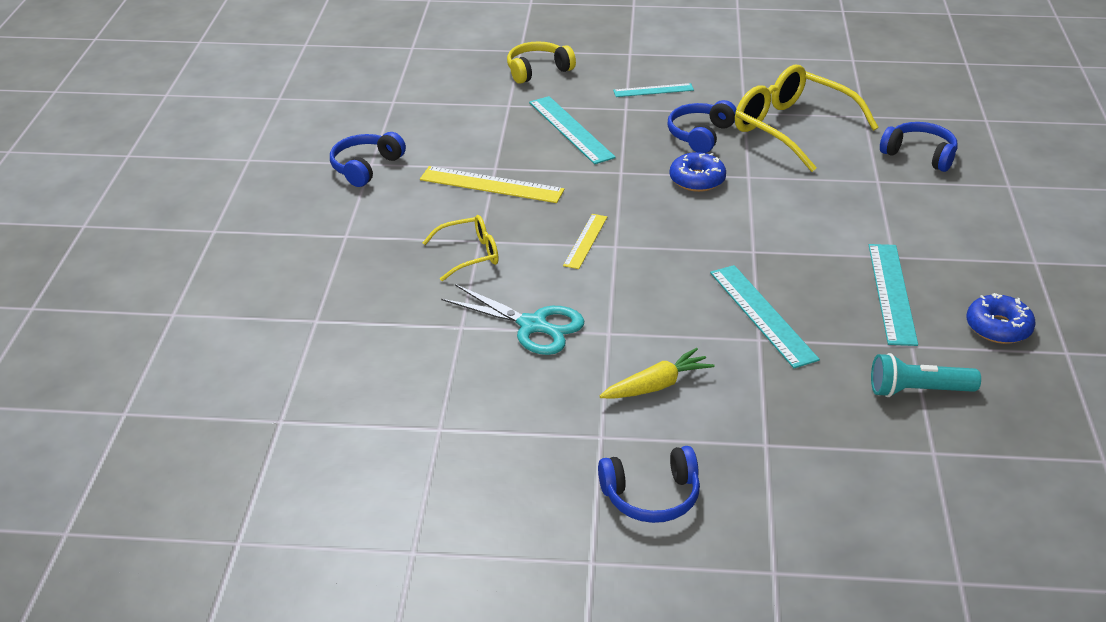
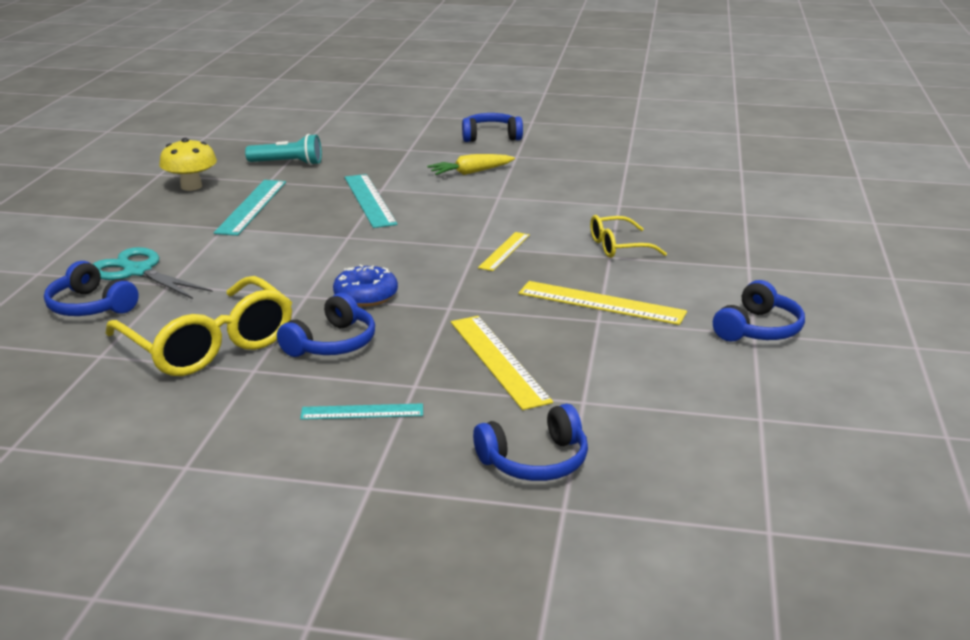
camera: 175 degrees left, 10 degrees down
turquoise scissors [441,284,585,355] -> turquoise scissors moved to [93,247,213,299]
yellow headphones [507,41,576,84] -> blue headphones [473,404,588,481]
turquoise ruler [529,96,616,164] -> yellow ruler [451,316,553,410]
blue donut [966,293,1036,344] -> yellow mushroom [159,138,217,191]

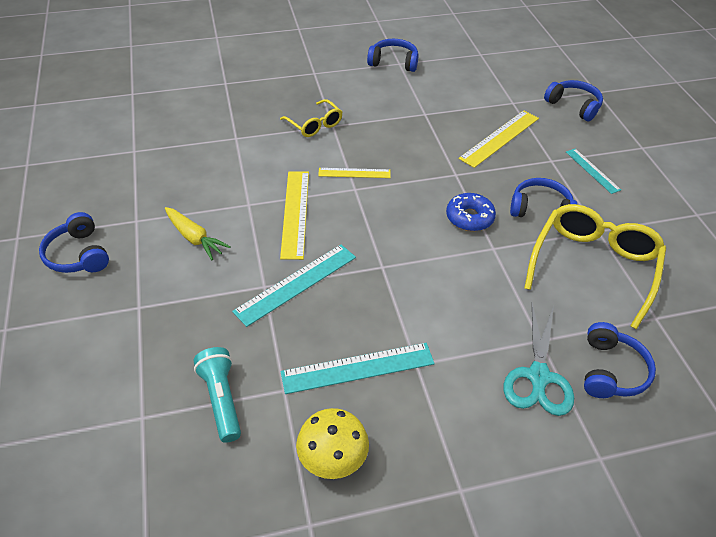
camera: 115 degrees left, 20 degrees up
yellow ruler [519,281,687,325] -> yellow ruler moved to [280,171,309,260]

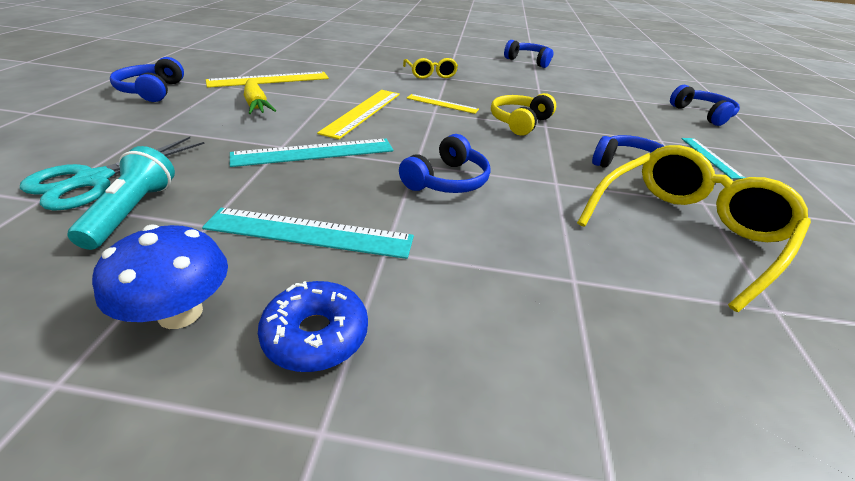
camera: 20 degrees right, 10 degrees down
yellow mushroom [296,408,369,479] -> blue mushroom [92,225,228,329]
blue donut [446,193,496,231] -> blue donut moved to [258,281,368,372]
yellow ruler [459,110,539,168] -> yellow ruler moved to [206,72,329,88]
turquoise scissors [504,304,574,416] -> turquoise scissors moved to [20,137,205,211]
blue headphones [584,322,656,398] -> blue headphones moved to [399,134,491,193]
none -> yellow headphones [491,93,556,136]

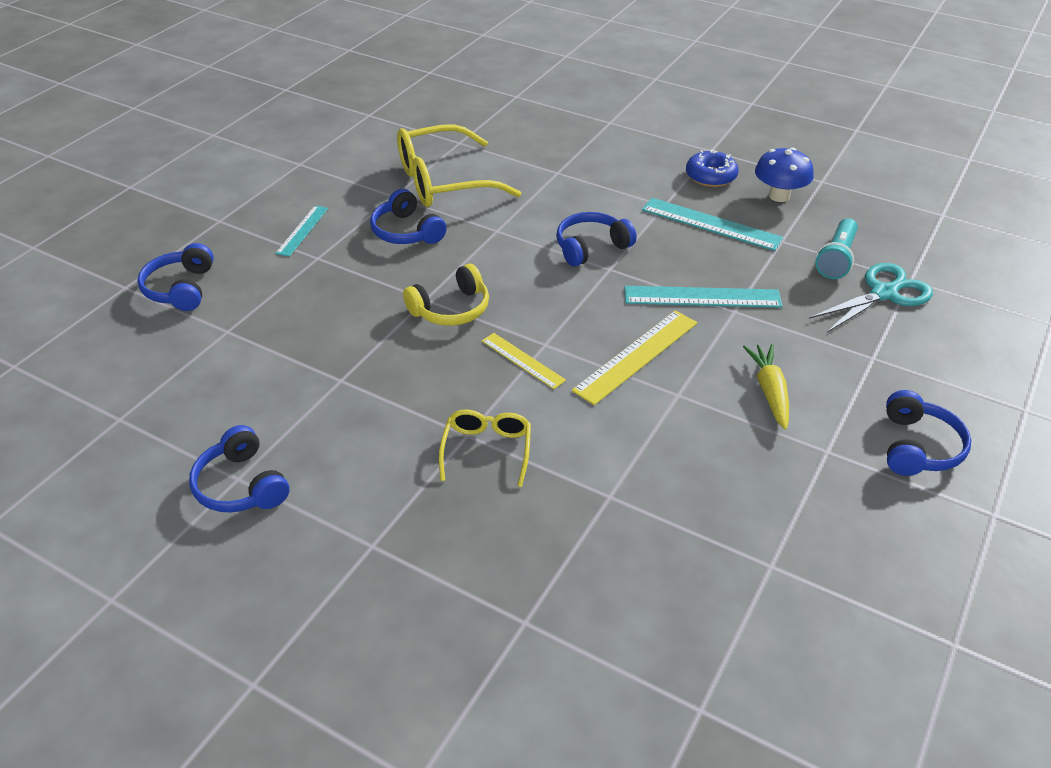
camera: 155 degrees left, 5 degrees up
yellow ruler [206,72,329,88] -> none

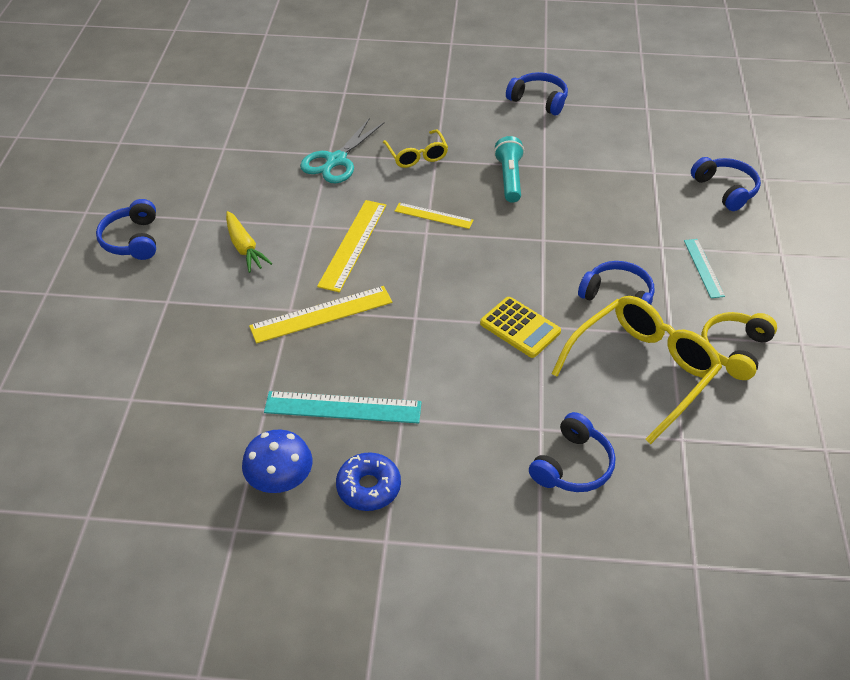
camera: 155 degrees right, 5 degrees up
yellow headphones [403,264,489,326] -> yellow headphones moved to [701,312,777,380]
blue headphones [556,212,637,267] -> blue headphones moved to [529,412,616,492]
turquoise ruler [624,286,782,308] -> yellow ruler [249,286,393,343]
turquoise scissors [809,263,933,333] -> turquoise scissors moved to [300,118,384,183]
turquoise flashlight [815,218,858,279] -> turquoise flashlight moved to [494,136,524,203]
none -> yellow calculator [480,297,561,358]

